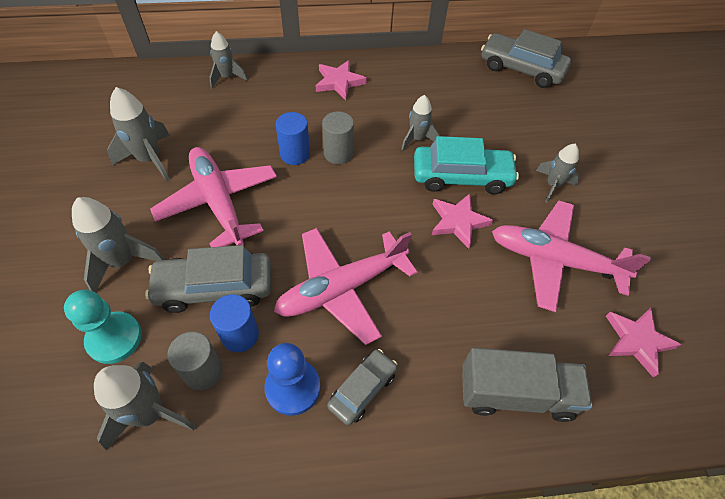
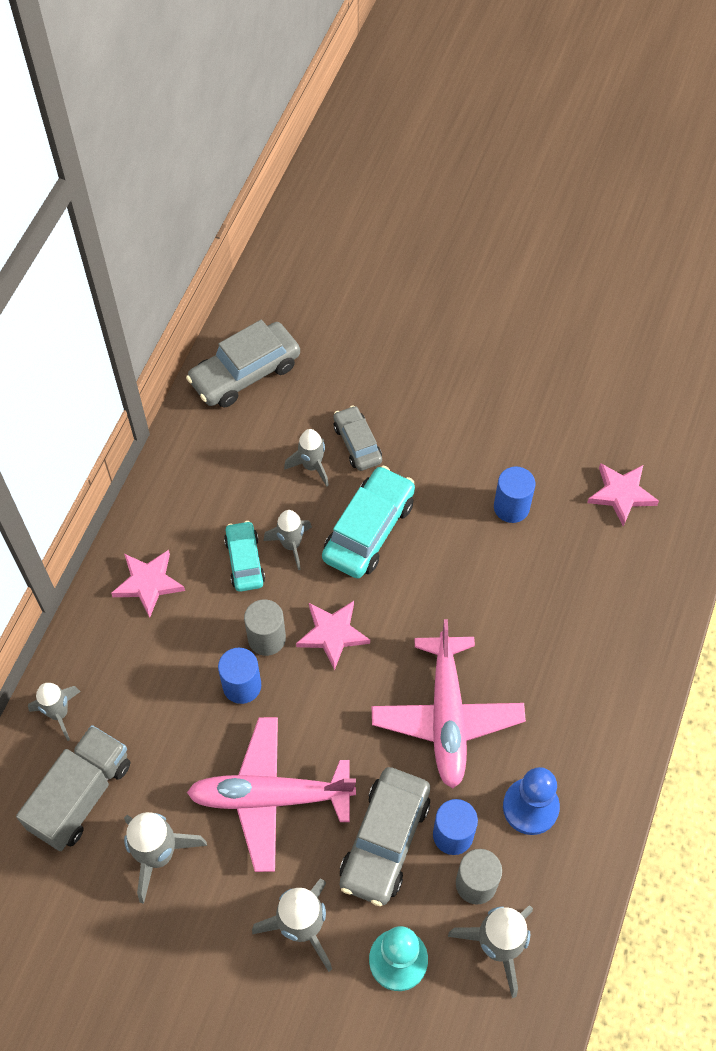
camera: 60 degrees left, 5 degrees up
grey car [327,349,398,425] -> grey car moved to [334,405,382,471]
pink star [432,194,493,249] -> pink star moved to [296,601,370,670]
grey truck [462,348,592,422] -> grey truck moved to [16,725,130,851]
pink plane [492,201,651,312] -> blue cylinder [494,467,535,523]
grey rocket [536,144,580,202] -> grey rocket moved to [284,429,329,487]
none -> turquoise car [224,521,265,592]

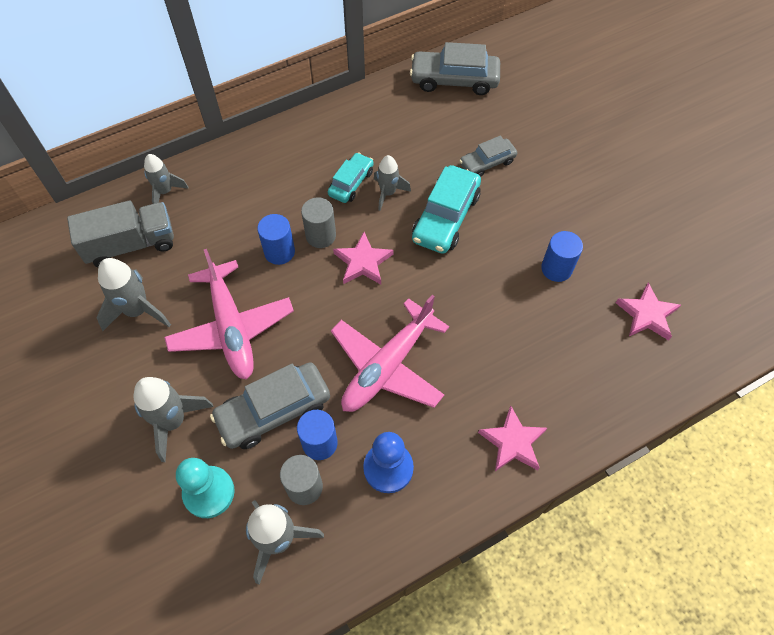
camera: 40 degrees right, 0 degrees up
pink star [111,550,185,618] -> pink star moved to [478,406,547,471]
pink plane [187,717,356,872] -> pink plane turned 150 degrees counterclockwise [164,249,294,380]
grey rocket [284,429,329,487] -> none
turquoise car [322,465,415,579] -> turquoise car turned 135 degrees clockwise [412,165,481,254]
grey car [334,405,382,471] -> grey car turned 135 degrees counterclockwise [459,136,517,177]

